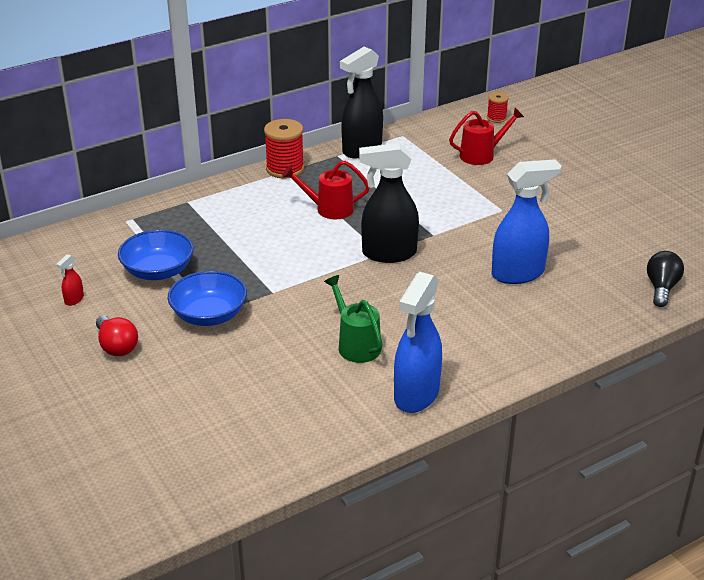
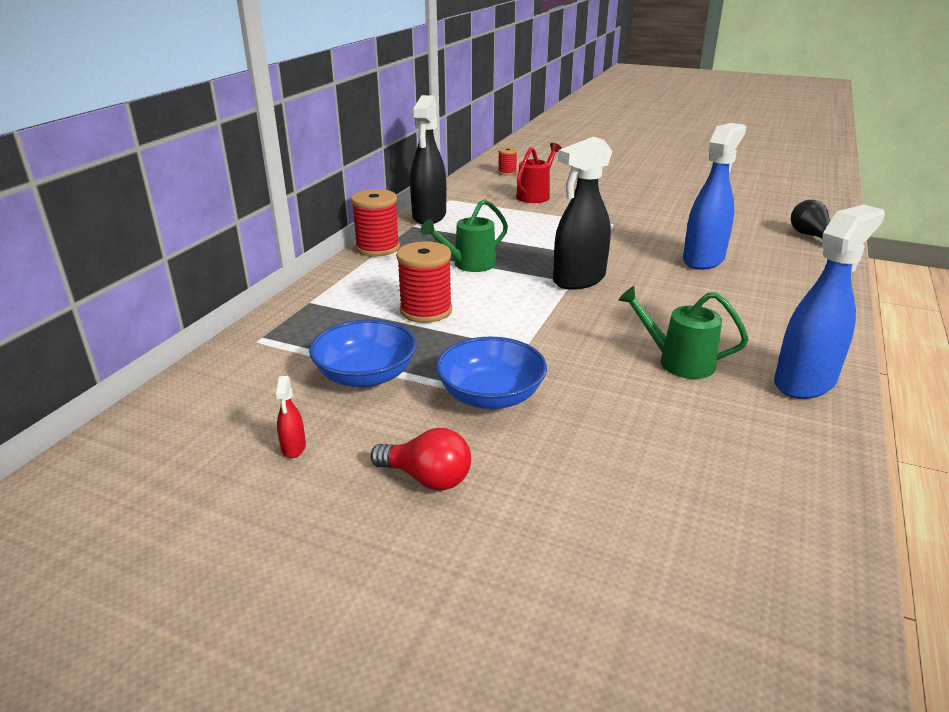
camera: 35 degrees left, 5 degrees down
red watering can [282,161,369,219] -> green watering can [420,199,508,272]
blue spray bottle [394,272,442,413] -> blue spray bottle turned 120 degrees counterclockwise [774,205,885,399]
none -> red spool [396,242,452,323]

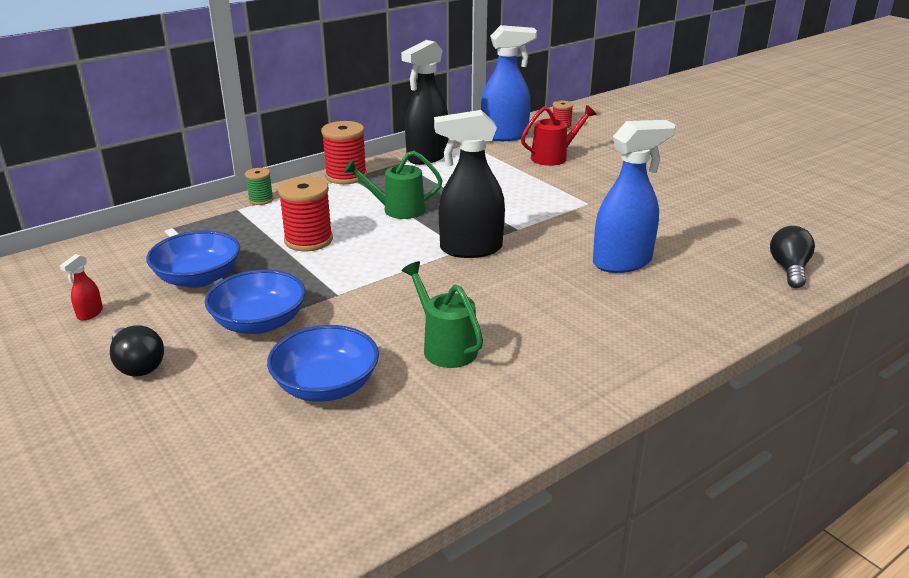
camera: 30 degrees right, 0 degrees up
red light bulb [370,428,471,490] -> black light bulb [110,326,164,376]
blue spray bottle [774,205,885,399] -> blue spray bottle moved to [481,25,537,141]
none -> green spool [245,168,274,205]
none -> blue bowl [267,325,379,402]

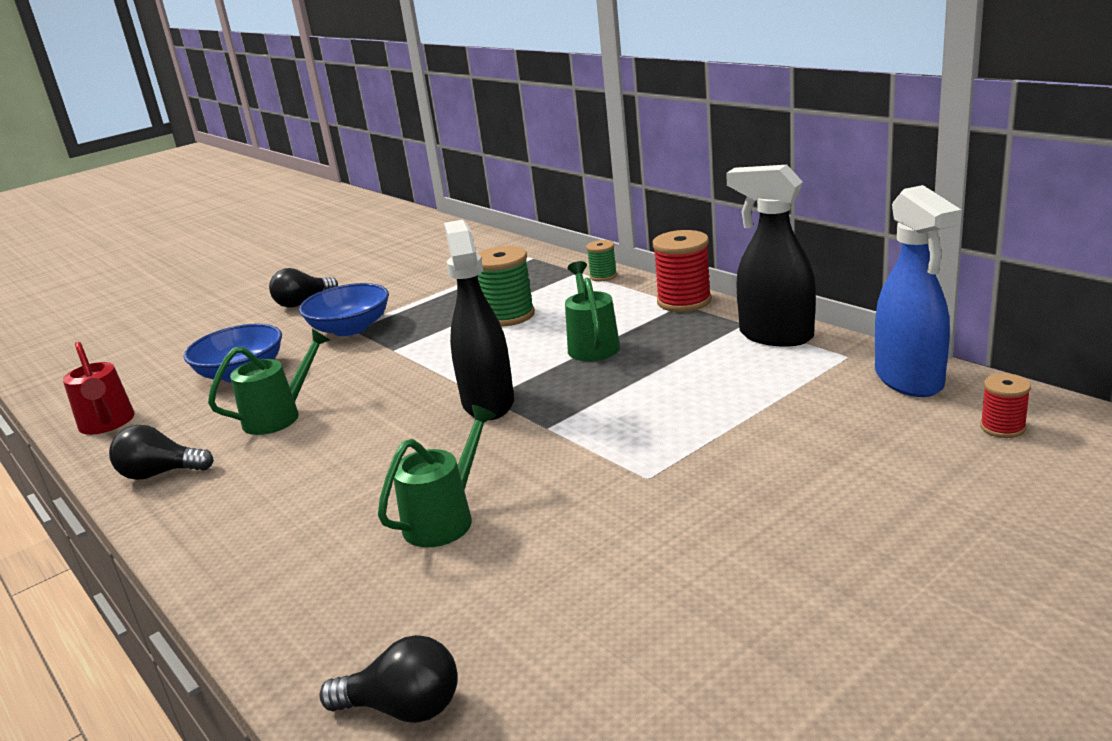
camera: 90 degrees right, 5 degrees down
red spray bottle [60,254,103,321] -> none
blue bowl [146,231,240,288] -> none
red spool [278,177,333,252] -> green spool [477,246,535,326]
red watering can [521,105,596,166] -> red watering can moved to [63,342,135,435]
blue spray bottle [593,120,675,273] -> green watering can [378,405,496,547]
none -> black light bulb [109,425,214,480]

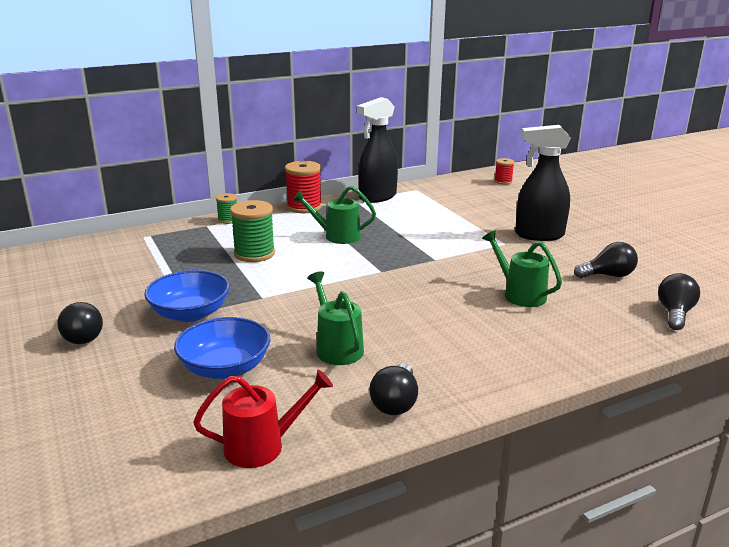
camera: 80 degrees left, 0 degrees up
black spray bottle [444,220,514,420] -> black spray bottle moved to [515,125,571,241]
blue spray bottle [875,185,961,397] -> none
none -> black light bulb [574,242,638,278]

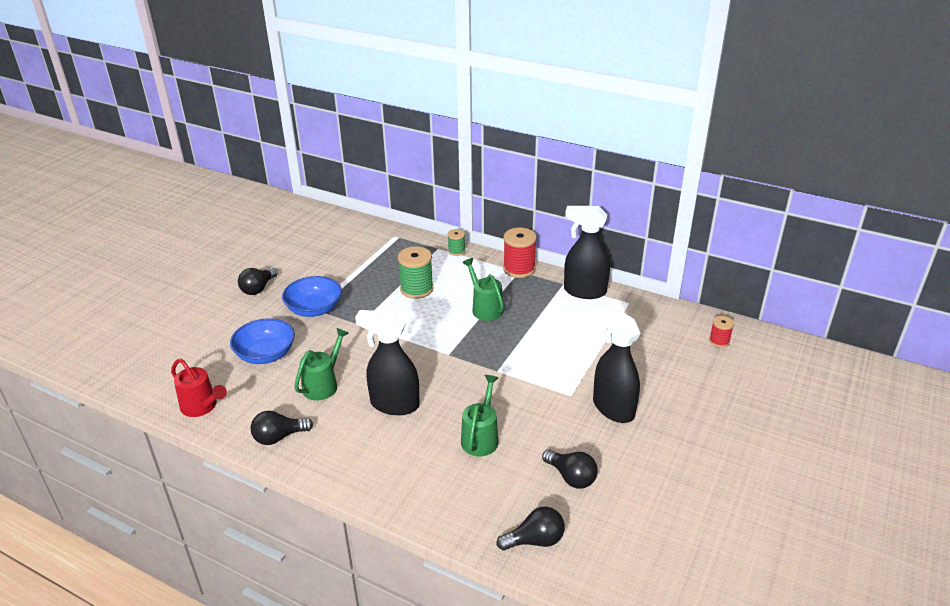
camera: 55 degrees right, 10 degrees up
none -> black spray bottle [355,310,420,415]

